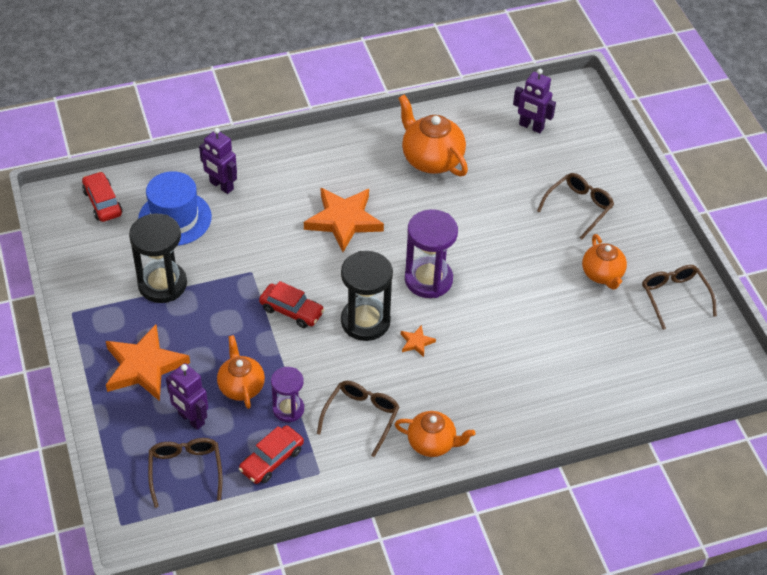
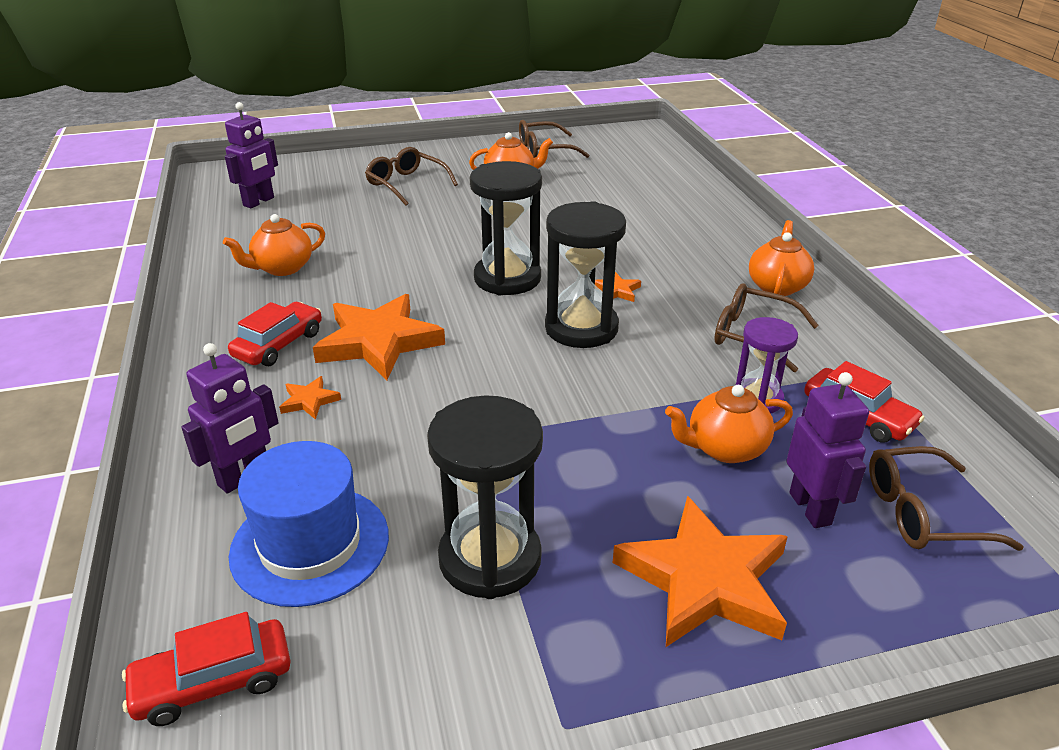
camera: 85 degrees left, 15 degrees down
purple robot [166,363,208,430] -> purple robot turned 60 degrees counterclockwise [786,372,869,528]
red car [259,281,325,328] -> red car moved to [228,302,322,366]
orange teapot [398,94,468,176] -> orange teapot [223,214,325,276], size x0.66
purple hourglass [405,209,458,298] -> black hourglass [470,161,542,295]
none -> orange star [279,376,341,420]

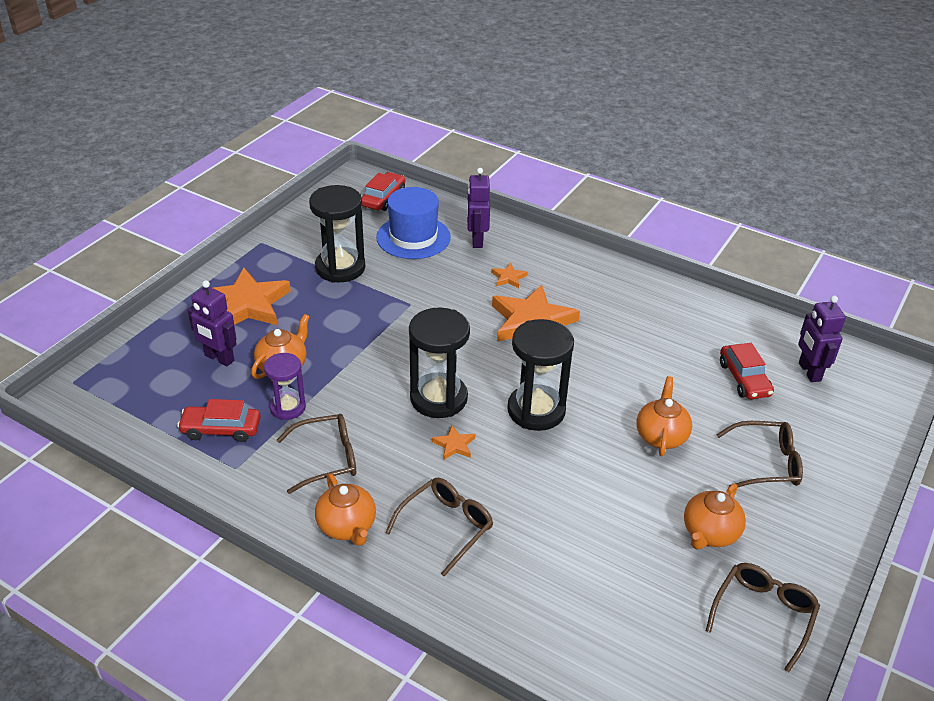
camera: 135 degrees right, 5 degrees up
orange teapot [223,214,325,276] -> orange teapot moved to [636,376,692,456]
red car [228,302,322,366] -> red car moved to [720,343,774,399]
brown glasses [869,446,1024,551] -> brown glasses moved to [385,478,493,577]

